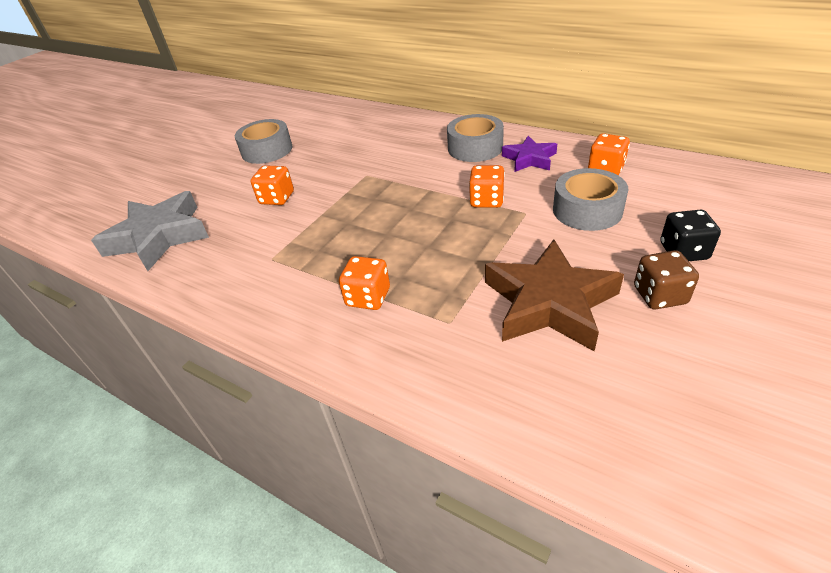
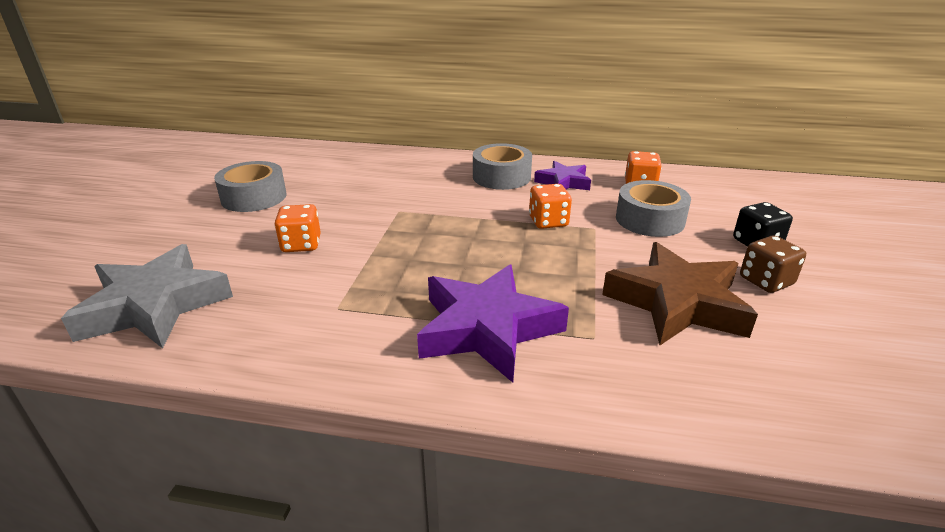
camera: 25 degrees left, 10 degrees down
orange dice [339,256,390,310] -> purple star [417,264,569,383]

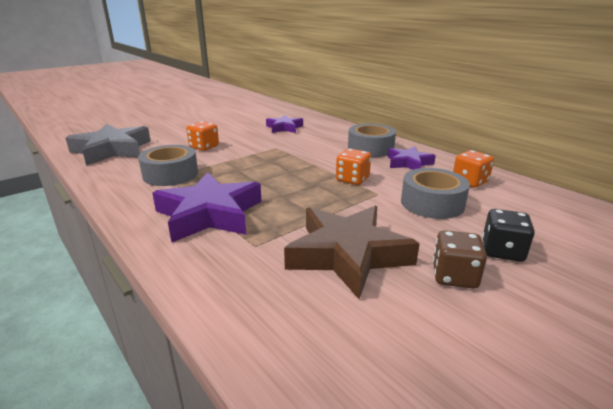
camera: 40 degrees right, 5 degrees down
grey tape [214,161,287,212] -> grey tape moved to [138,145,198,186]
none -> purple star [266,115,303,133]

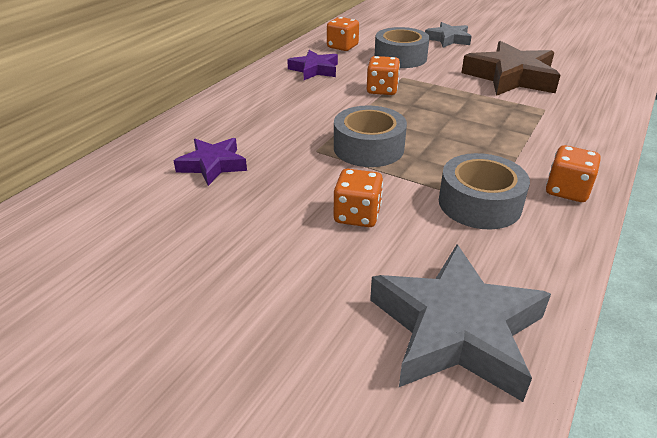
camera: 110 degrees left, 10 degrees up
purple star [152,172,262,243] -> none
grey tape [348,124,396,157] -> grey tape moved to [334,106,407,167]
brown dice [433,230,487,289] -> none
black dice [482,209,535,262] -> grey star [425,22,472,48]
none -> orange dice [546,145,601,202]

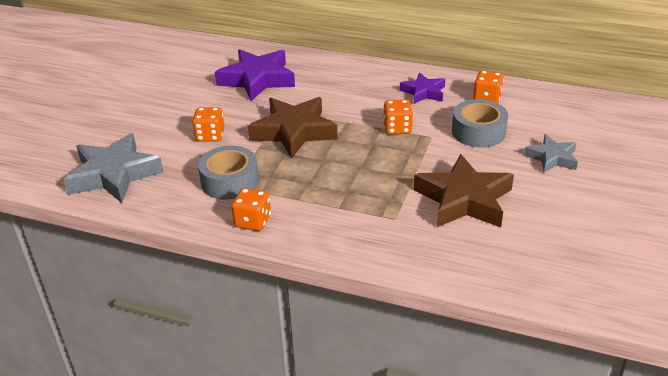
camera: 80 degrees right, 0 degrees up
purple star [174,138,247,186] -> purple star [215,49,295,101], size x1.75
grey tape [334,106,407,167] -> brown star [248,97,338,159]

